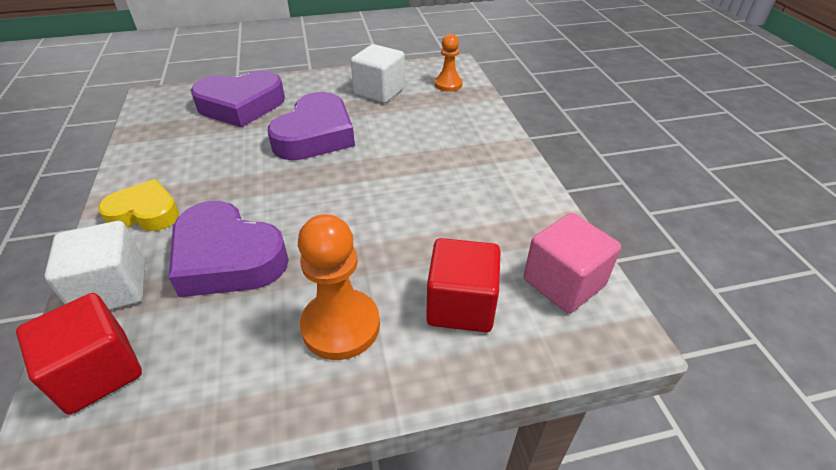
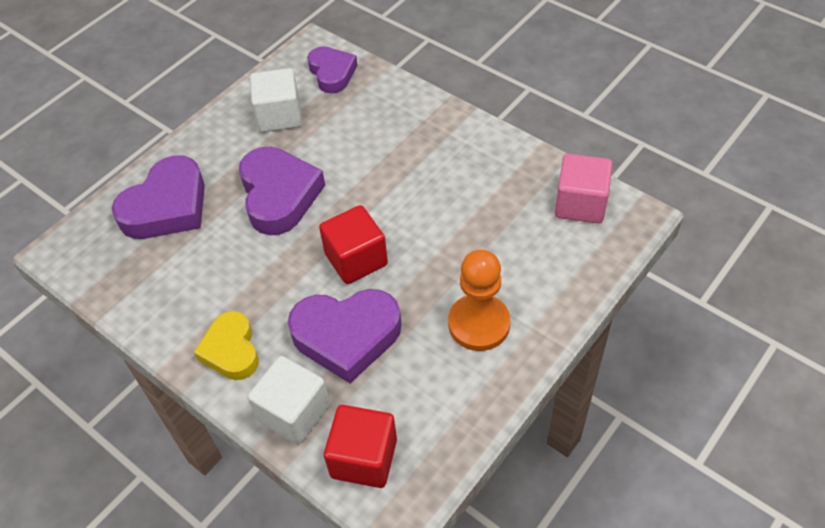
camera: 35 degrees left, 10 degrees up
yellow heart [98,179,179,231] -> yellow heart turned 75 degrees counterclockwise [194,311,259,380]
red cube [426,238,501,332] -> red cube moved to [319,205,388,284]
orange pawn [435,34,463,92] -> purple heart [307,46,357,93]

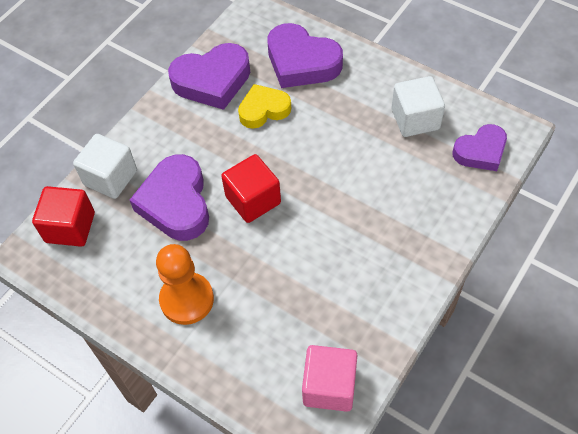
camera: 85 degrees right, 5 degrees up
yellow heart [194,311,259,380] -> yellow heart moved to [238,84,291,129]
purple heart [239,147,325,235] -> purple heart moved to [168,43,250,110]

